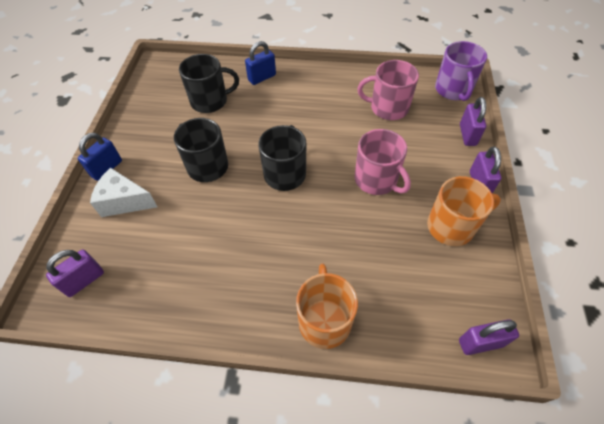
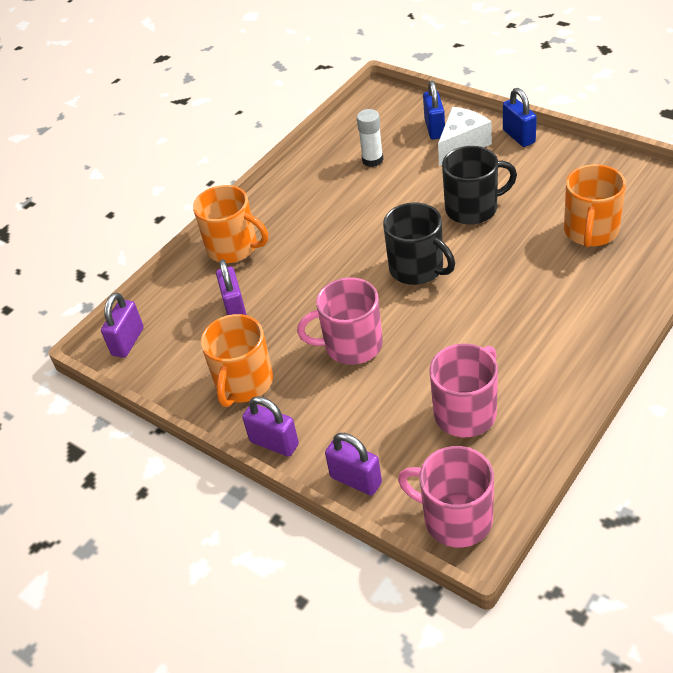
camera: 125 degrees right, 10 degrees down
purple padlock [46,250,104,297] -> purple padlock moved to [216,259,247,315]
black mug [179,54,239,113] -> orange mug [564,164,626,247]
blue padlock [245,41,276,85] -> blue padlock moved to [423,81,445,140]
purple mug [435,41,487,101] -> pink mug [398,446,494,548]
none -> white glue stick [357,109,383,167]

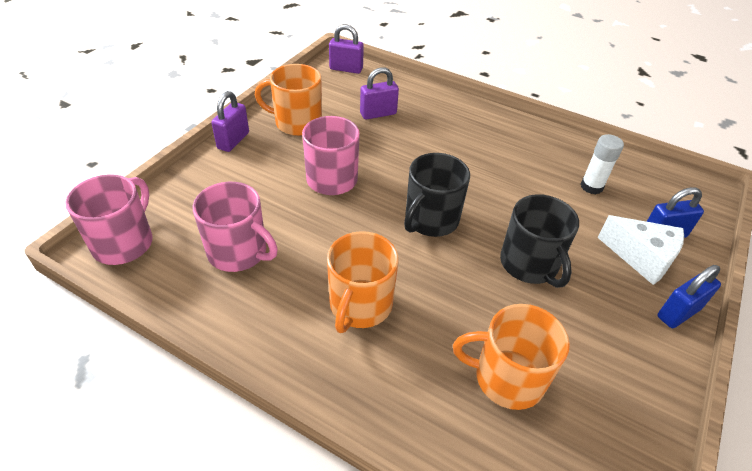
camera: 75 degrees right, 0 degrees up
orange mug [193,185,268,263] -> orange mug moved to [327,231,398,333]
purple padlock [325,433,382,495] -> none

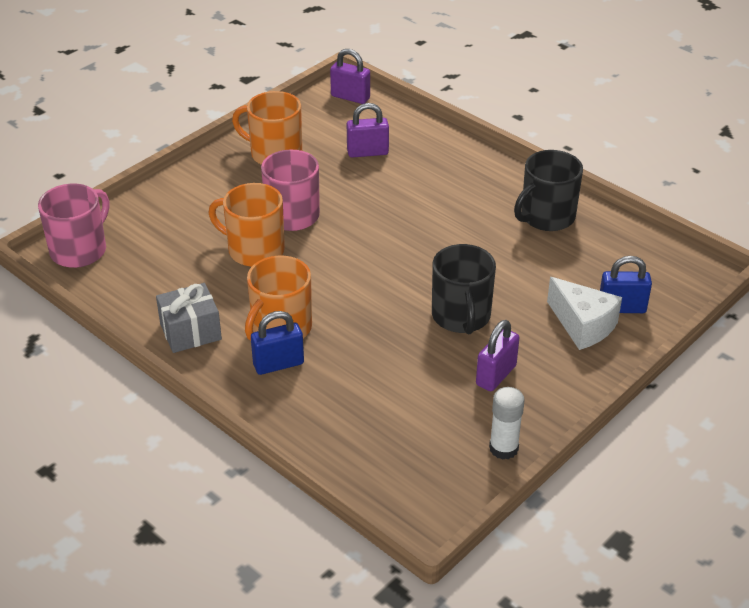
camera: 15 degrees right, 5 degrees down
pink mug [193,182,278,272] -> none
purple padlock [211,91,249,152] -> purple padlock moved to [476,320,519,391]
black mug [404,153,470,237] -> black mug moved to [514,150,583,231]
orange mug [453,304,570,410] -> orange mug moved to [209,183,285,267]
white glue stick [581,134,624,195] -> white glue stick moved to [489,387,525,460]
blue padlock [657,265,721,328] -> blue padlock moved to [251,311,304,375]
none -> grey gift [156,283,222,353]

